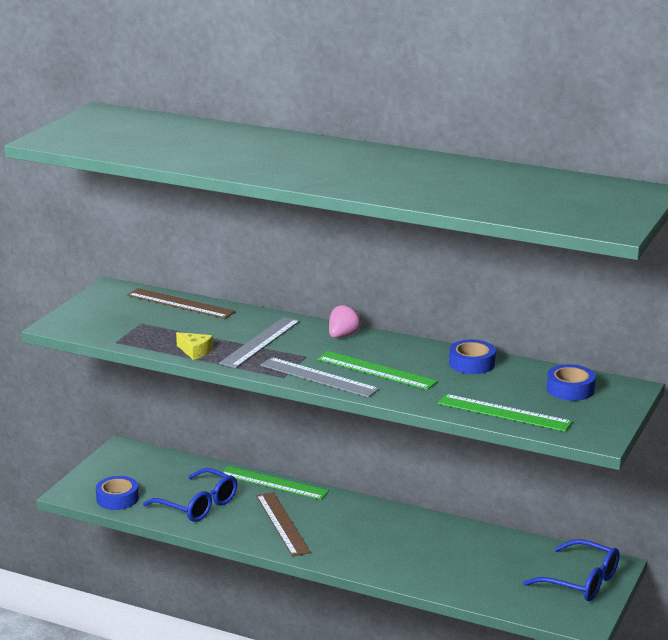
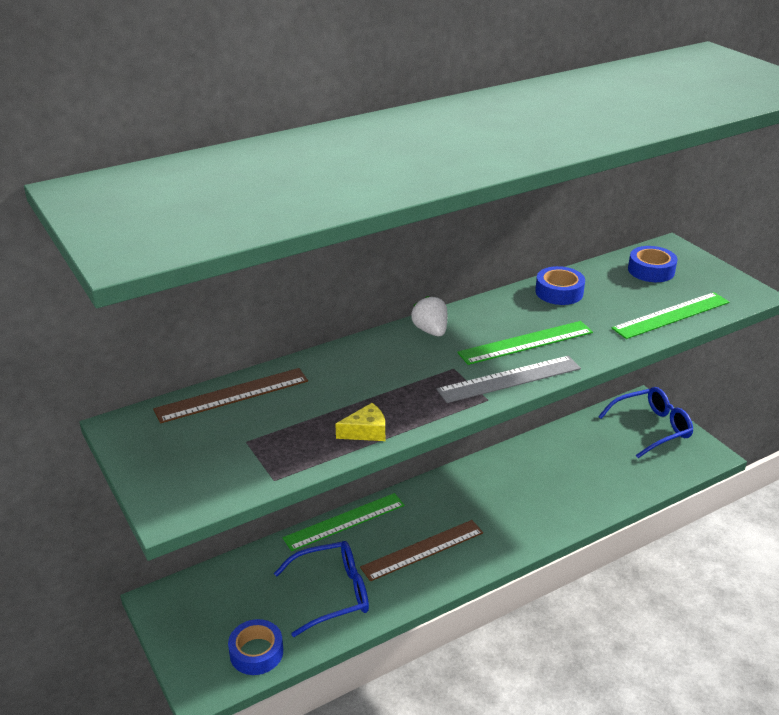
camera: 55 degrees left, 10 degrees up
grey ruler [219,317,300,368] -> none
brown ruler [256,492,311,557] -> brown ruler turned 45 degrees counterclockwise [360,520,483,581]
pink strawberry [329,305,361,338] -> white strawberry [411,296,447,336]

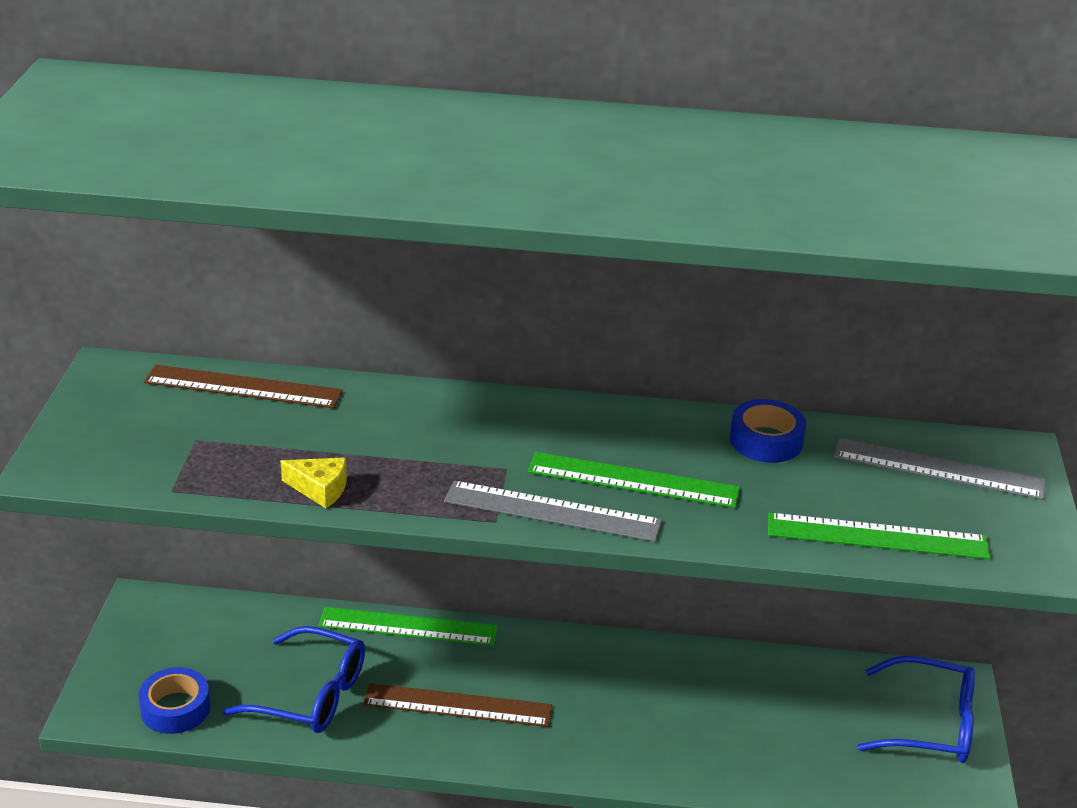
camera: 35 degrees right, 0 degrees up
white strawberry [411,296,447,336] -> none
blue tape [628,246,677,282] -> grey ruler [834,438,1045,500]

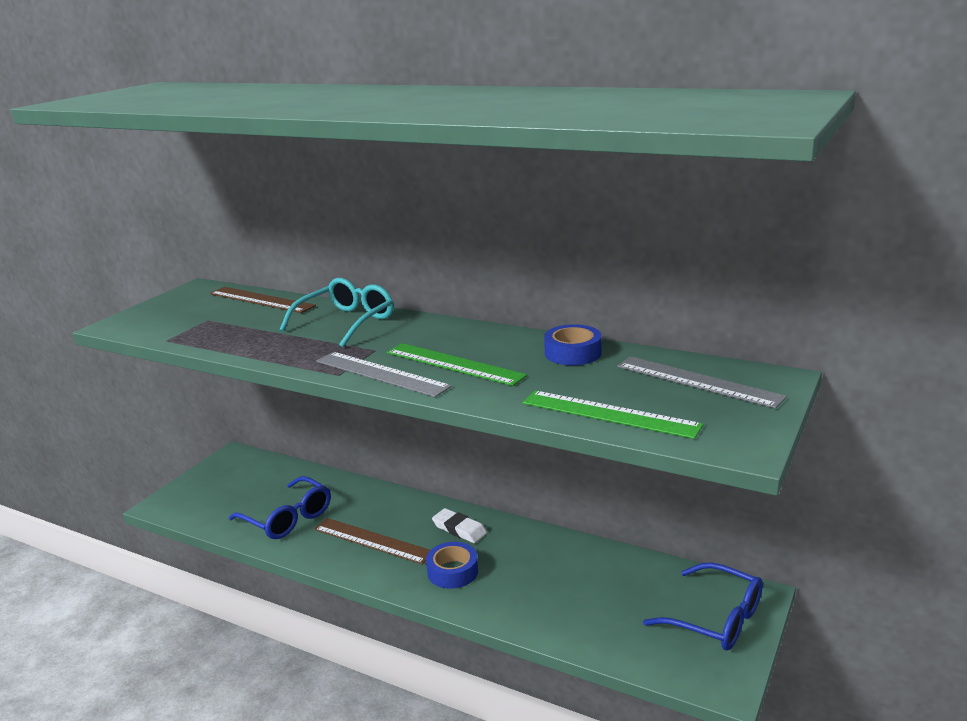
camera: 25 degrees right, 10 degrees down
blue tape [138,667,210,734] -> blue tape moved to [426,542,478,589]
yellow cheese [280,457,347,508] -> none
green ruler [318,607,497,646] -> none
none -> turquoise glasses [280,278,394,347]
none -> white eraser [432,508,487,543]

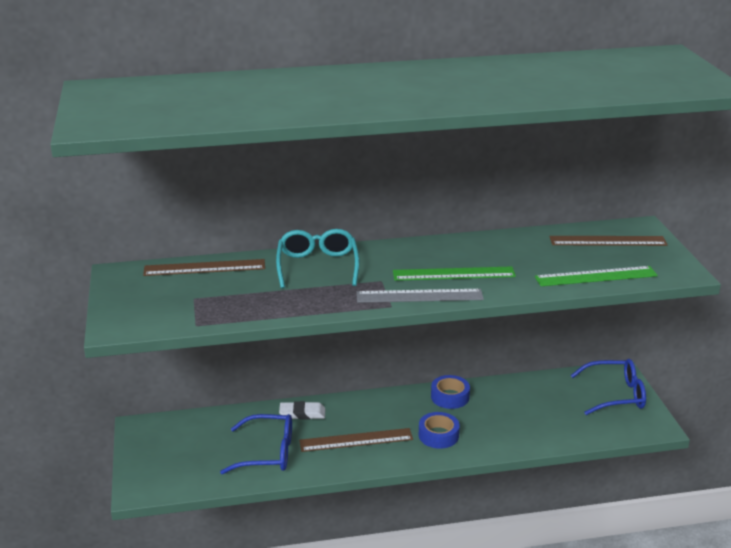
camera: 40 degrees left, 5 degrees up
white eraser [432,508,487,543] -> white eraser moved to [279,401,325,419]
blue tape [544,324,602,365] -> blue tape moved to [431,375,470,409]
grey ruler [617,356,787,409] -> brown ruler [549,236,668,246]

